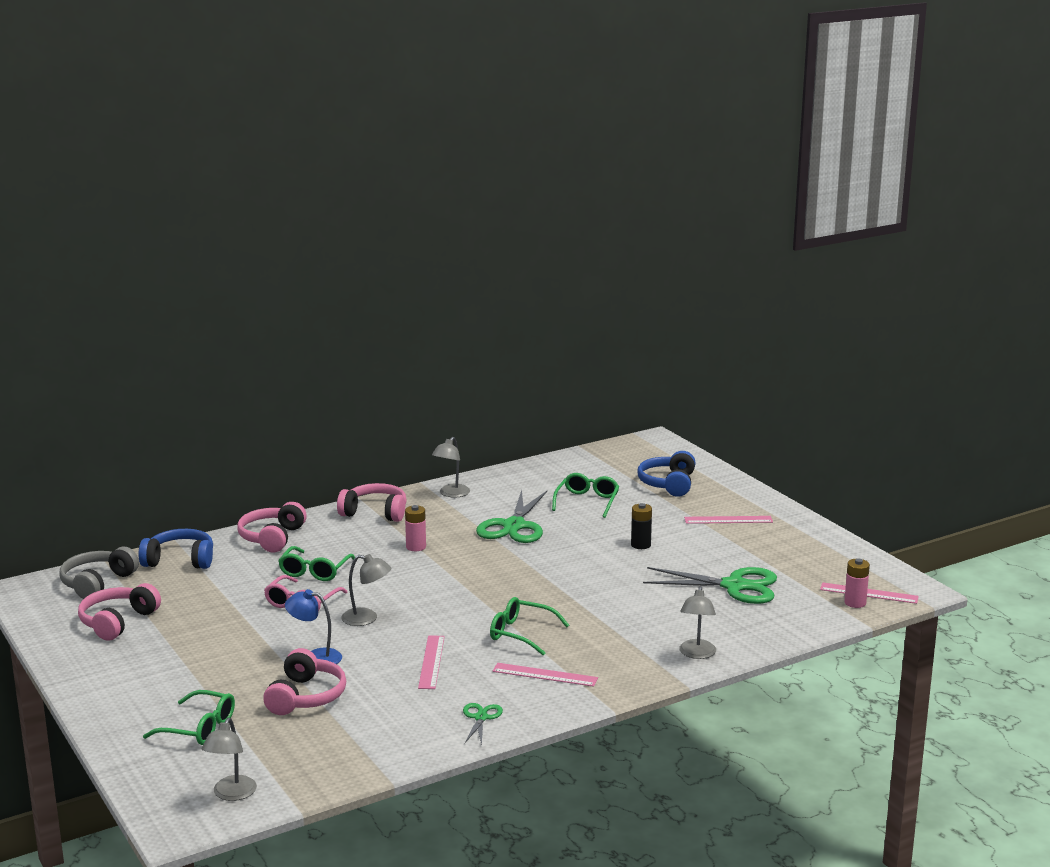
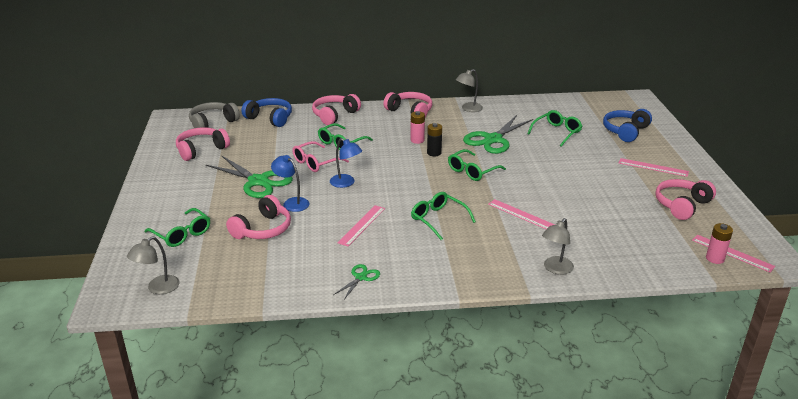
camera: 25 degrees right, 10 degrees up
grey lamp [341,554,391,626] -> blue lamp [330,138,362,188]
pink ruler [493,663,598,687] -> pink ruler moved to [488,199,555,229]
black battery [631,503,652,549] -> black battery moved to [427,123,442,156]
green scissors [643,567,777,604] -> green scissors moved to [206,155,293,198]
none -> green glasses [448,149,506,181]
none -> pink headphones [655,179,716,220]

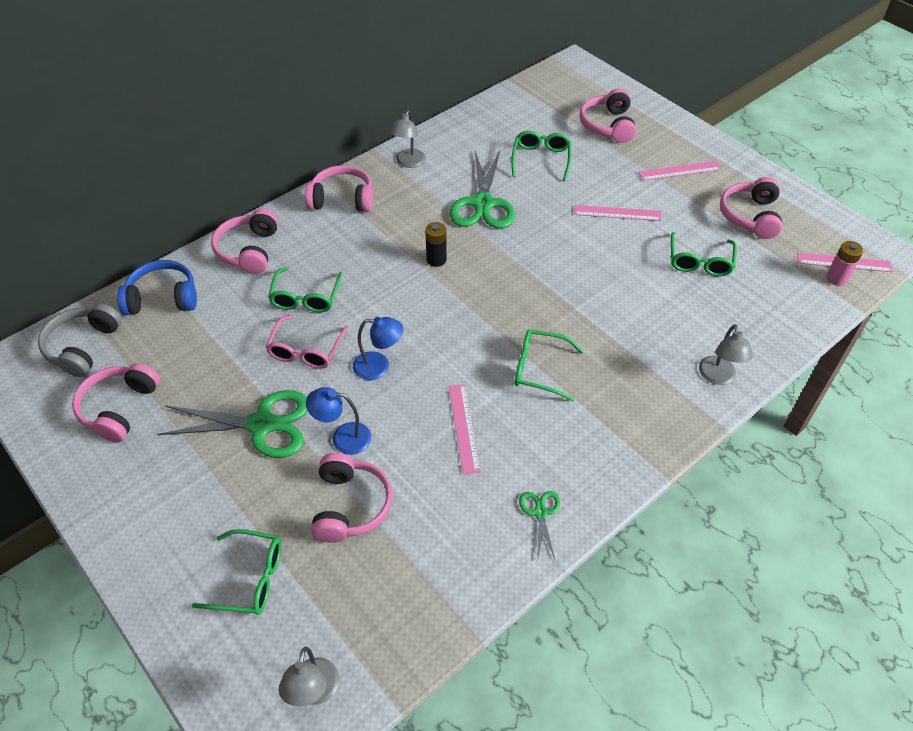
camera: 35 degrees left, 20 degrees up
pink battery [410,111,425,144] -> none
green glasses [448,149,506,181] -> green glasses moved to [671,232,737,277]
pink ruler [488,199,555,229] -> pink ruler moved to [574,205,661,221]
blue headphones [603,109,652,142] -> pink headphones [580,89,636,143]

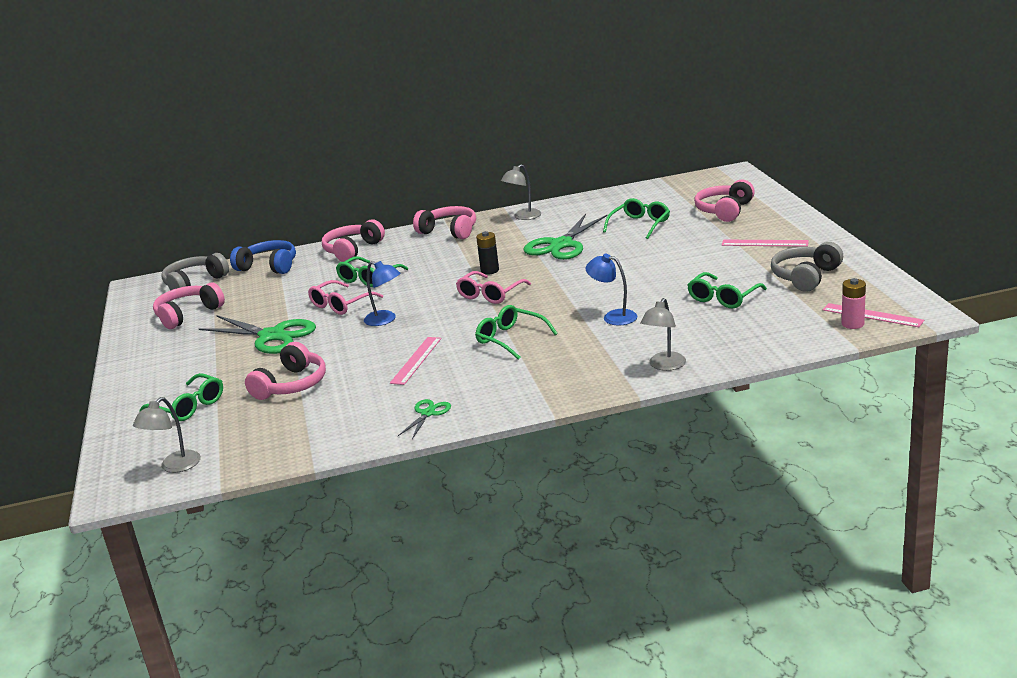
camera: 30 degrees right, 25 degrees down
blue lamp [306,387,371,455] -> blue lamp moved to [586,254,637,325]
pink ruler [574,205,661,221] -> none
pink headphones [720,177,782,239] -> grey headphones [771,242,843,292]
none -> pink glasses [456,271,531,304]

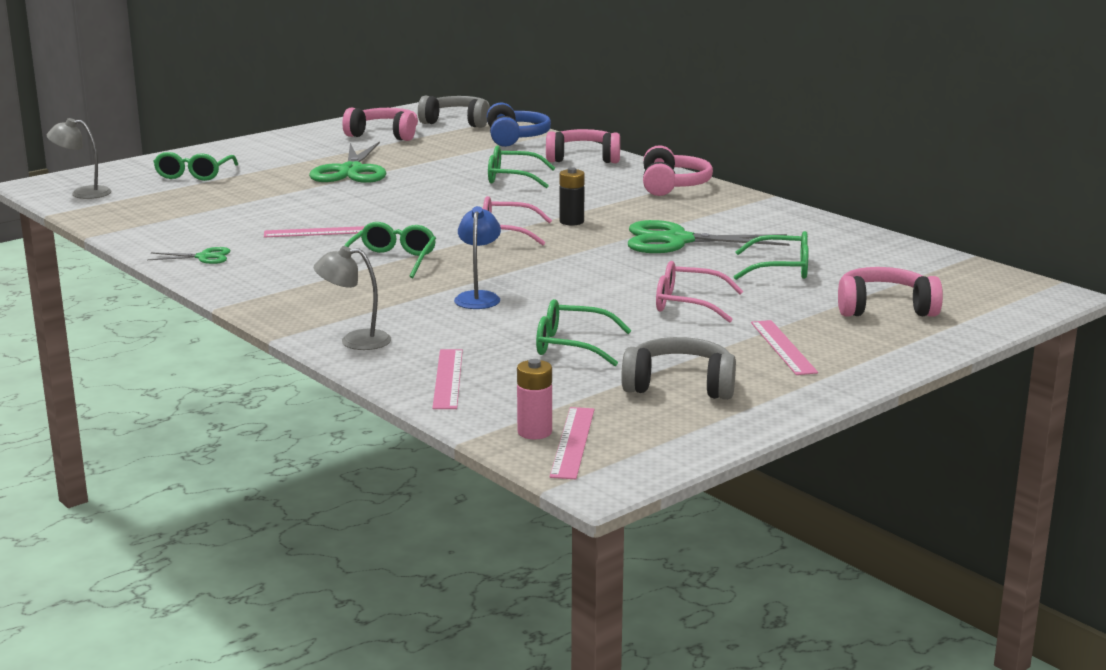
camera: 60 degrees right, 5 degrees down
pink headphones [245,342,326,400] -> none
pink glasses [308,280,383,315] -> pink glasses moved to [656,261,743,323]
blue lamp [364,261,400,326] -> none
grey lamp [501,164,541,220] -> none
none -> pink ruler [432,349,463,409]

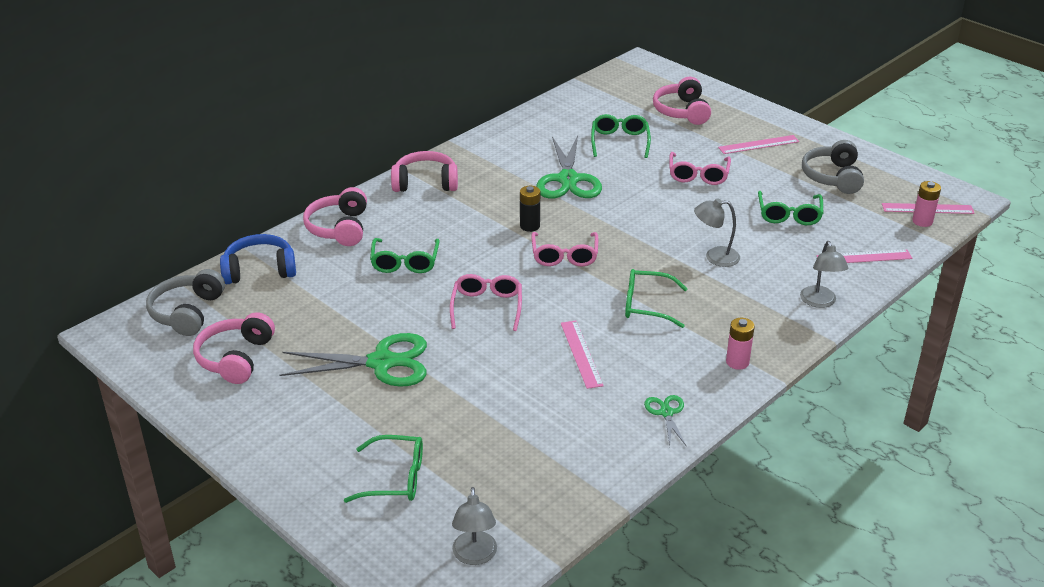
camera: 95 degrees left, 15 degrees up
blue lamp [454,206,501,309] -> grey lamp [694,198,740,267]
none -> pink glasses [450,274,522,331]
none -> pink battery [726,318,755,370]

